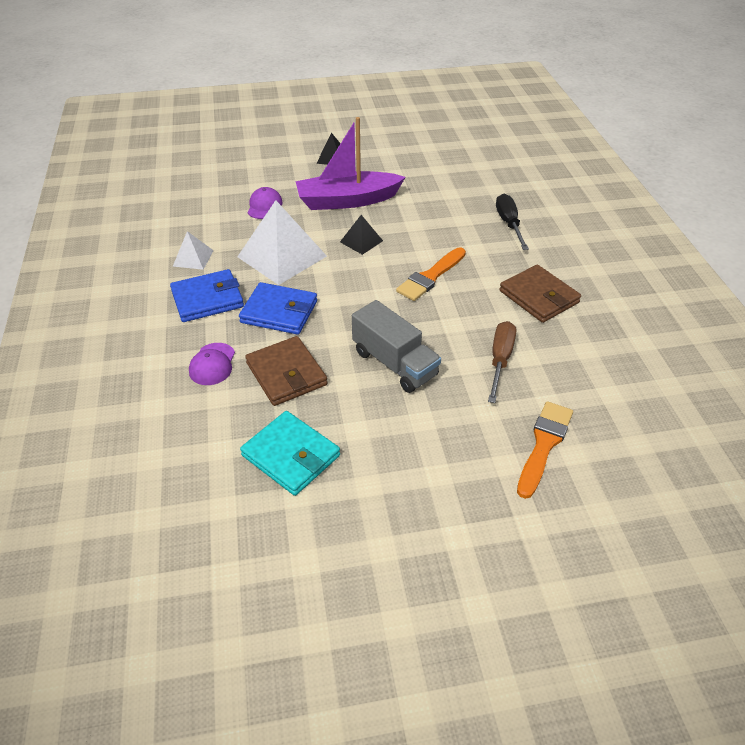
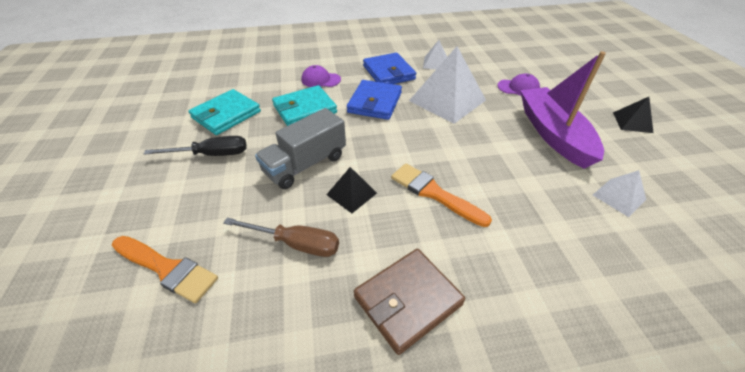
camera: 90 degrees right, 0 degrees up
brown wallet [245,336,327,406] -> turquoise wallet [272,85,337,126]
black pyramid [340,215,383,255] -> black pyramid moved to [326,167,377,213]
black screwdriver [496,194,529,250] -> black screwdriver moved to [144,136,247,156]
none -> white pyramid [593,170,646,217]

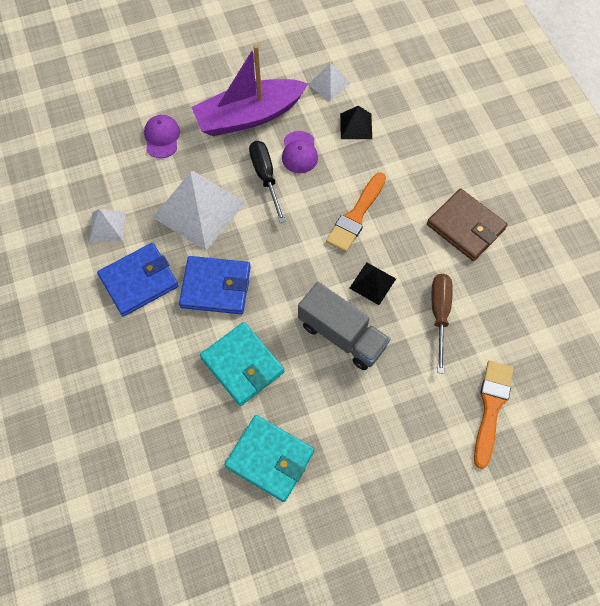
camera: 100 degrees left, 20 degrees up
black screwdriver [144,136,247,156] -> black screwdriver moved to [249,141,286,223]
purple cap [301,65,341,87] -> purple cap moved to [282,131,318,173]
black pyramid [613,97,654,133] -> black pyramid moved to [340,106,372,139]

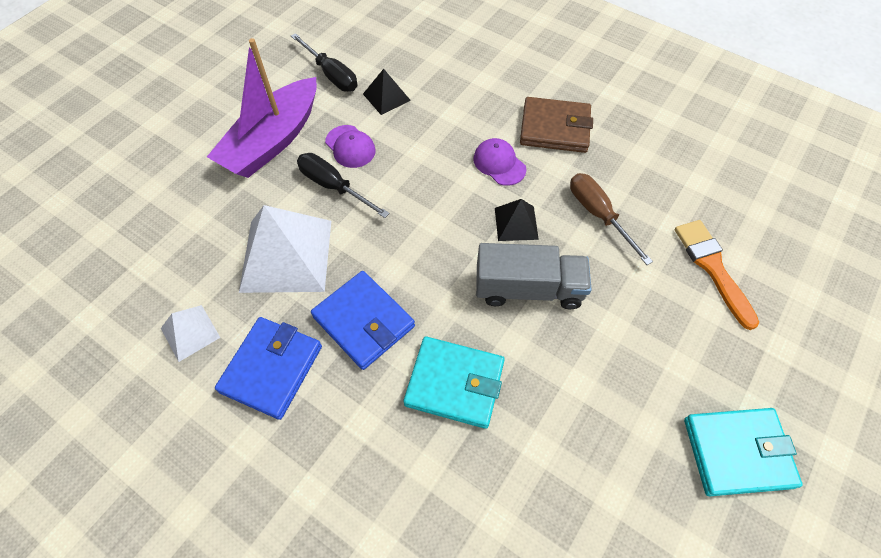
camera: 35 degrees left, 5 degrees down
purple cap [144,115,180,158] -> purple cap moved to [473,138,527,186]
blue wallet [179,256,251,314] -> blue wallet turned 75 degrees clockwise [311,271,415,370]
turquoise wallet [224,415,314,502] -> turquoise wallet moved to [684,408,803,496]
white pyramid [308,62,350,101] -> black screwdriver [291,33,357,92]
orange brush [326,172,386,252] -> none

